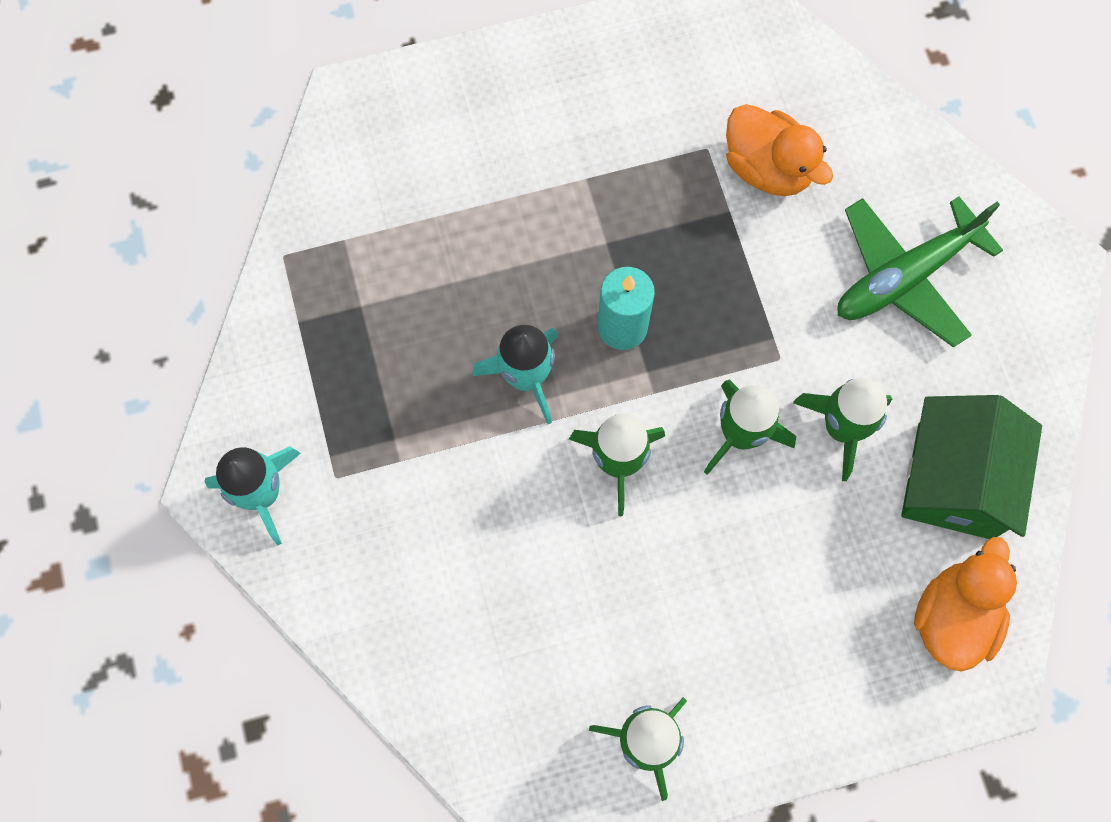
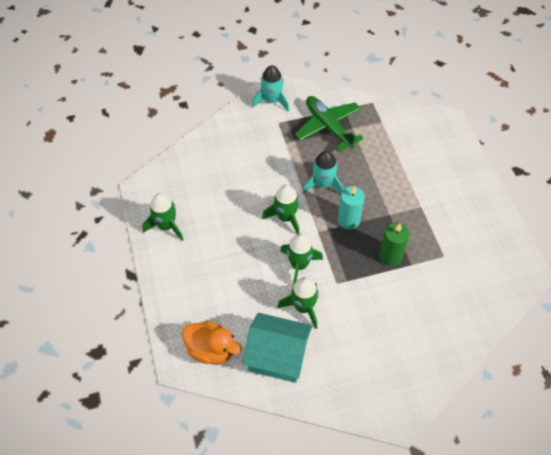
camera: 90 degrees right, 15 degrees down
orange duck [726,104,833,196] -> none
green plane [837,197,1003,348] -> green plane moved to [295,96,363,152]
green house [901,395,1042,539] -> turquoise house [242,313,312,383]
none -> green candle [379,223,410,266]

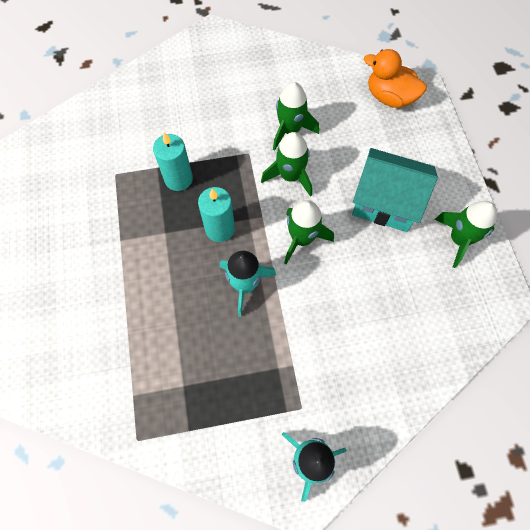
camera: 175 degrees left, 10 degrees up
turquoise house [242,313,312,383] -> turquoise house moved to [352,148,438,232]
green plane [295,96,363,152] -> none
green candle [379,223,410,266] -> turquoise candle [153,132,193,191]

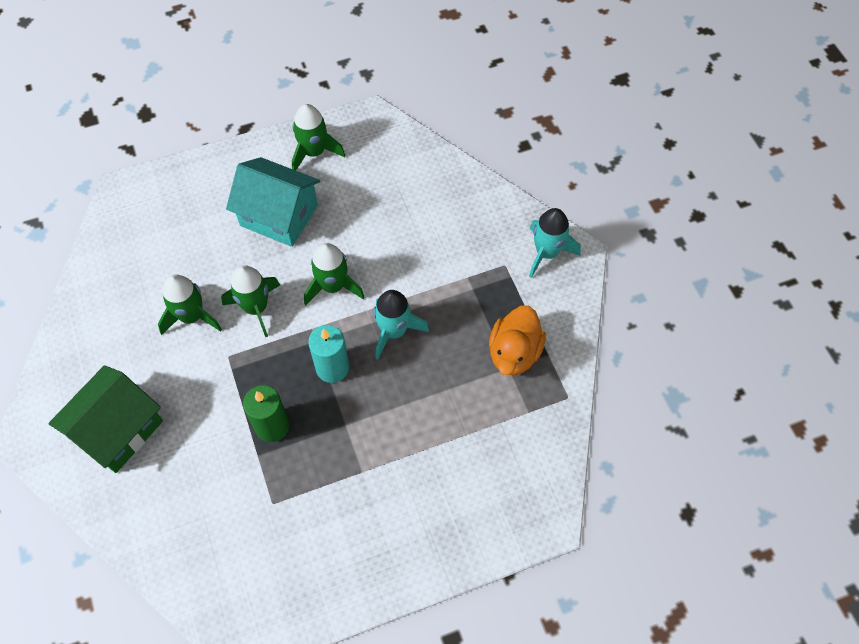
camera: 100 degrees left, 5 degrees down
turquoise candle [153,132,193,191] -> green candle [243,385,289,442]
turquoise house [352,148,438,232] -> turquoise house turned 75 degrees counterclockwise [226,157,320,247]
orange duck [364,49,427,108] -> orange duck moved to [489,305,546,375]
none -> green house [48,365,163,473]

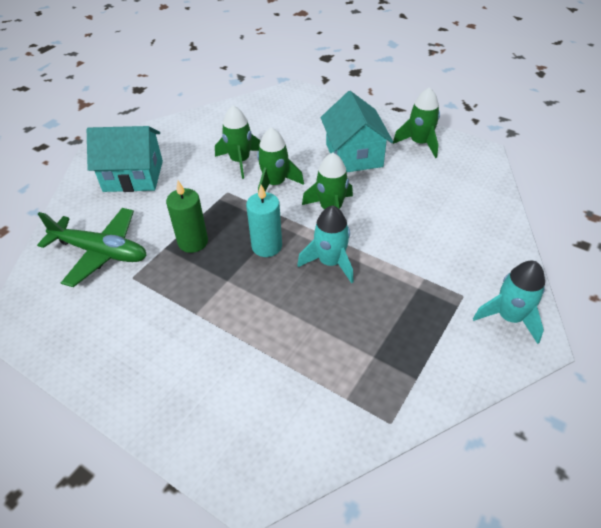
camera: 55 degrees right, 15 degrees down
green house [48,365,163,473] -> turquoise house [87,126,163,192]
orange duck [489,305,546,375] -> none
none -> green plane [37,208,147,287]

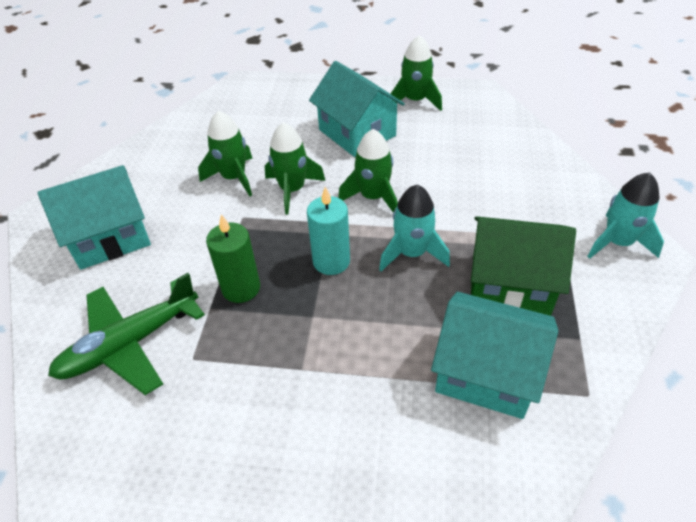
camera: 25 degrees left, 0 degrees up
green plane [37,208,147,287] -> green plane turned 150 degrees clockwise [48,273,205,395]
none -> turquoise house [431,292,558,419]
none -> green house [471,216,576,316]

